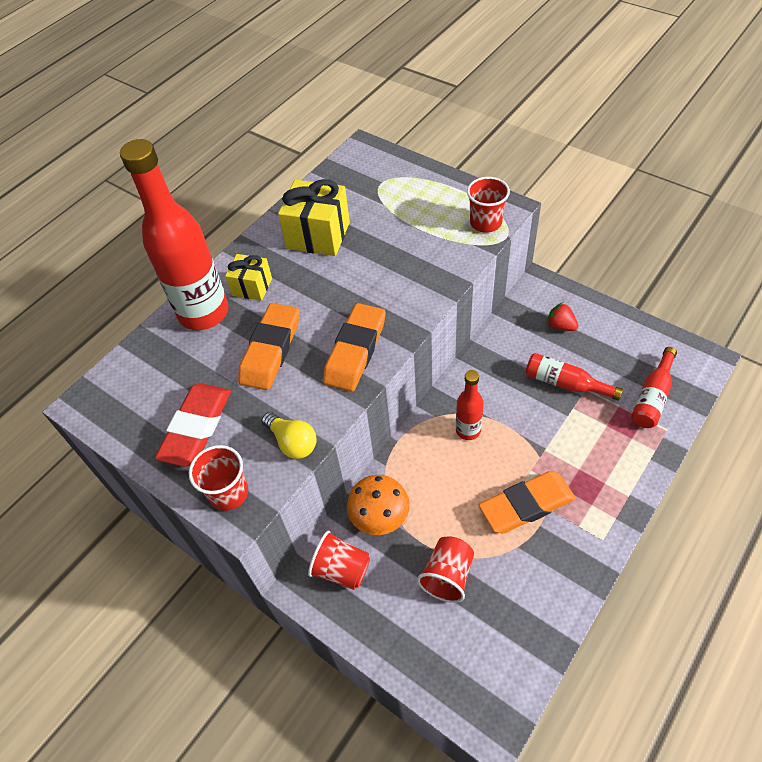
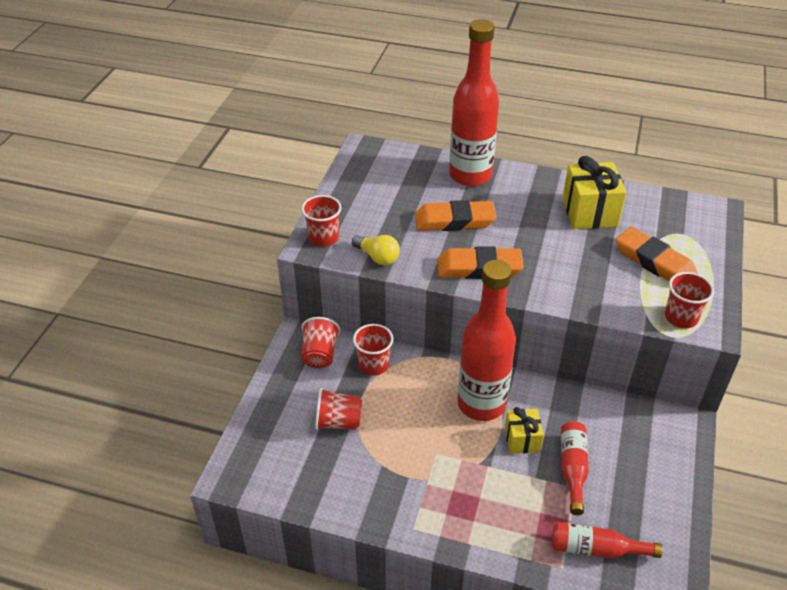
camera: 65 degrees right, 10 degrees down
red eraser [155,384,231,467] -> none
yellow gift [225,254,272,301] -> yellow gift moved to [505,407,544,454]
yellow light bulb [262,412,317,459] -> yellow light bulb turned 75 degrees counterclockwise [352,235,400,265]
orange mushroom [347,475,410,535] -> red cup [353,324,393,376]
red bottle [456,370,484,440] -> red bottle [457,260,516,421], size x2.03
orange eraser [479,471,576,533] -> orange eraser moved to [616,227,698,281]
red strawberry [546,302,578,331] -> none

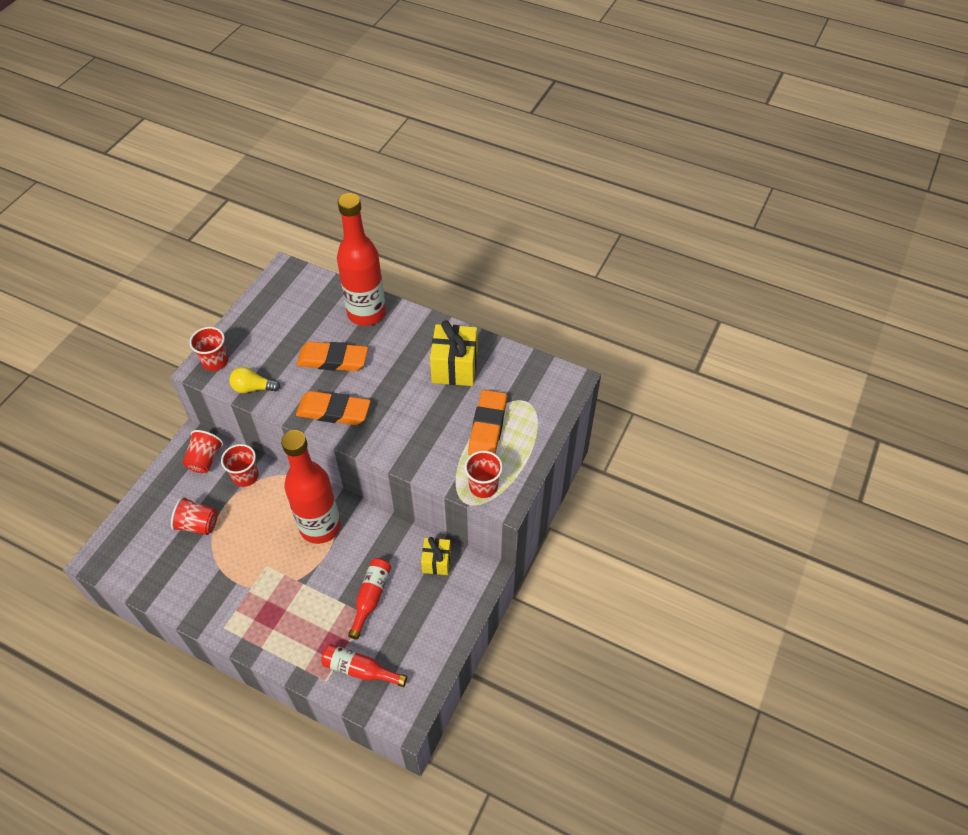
camera: 10 degrees right, 10 degrees up
yellow light bulb [352,235,400,265] -> yellow light bulb turned 135 degrees clockwise [229,367,280,393]
yellow gift [505,407,544,454] -> yellow gift moved to [421,537,451,575]
orange eraser [616,227,698,281] -> orange eraser turned 45 degrees clockwise [468,390,507,456]

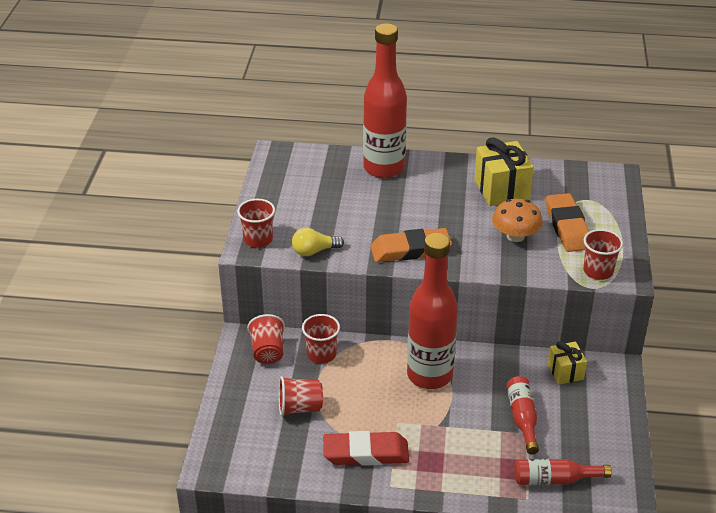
camera: 20 degrees left, 15 degrees down
orange eraser [297,341,368,371] -> none
none -> red eraser [323,431,409,466]
none -> orange mushroom [492,199,543,242]

